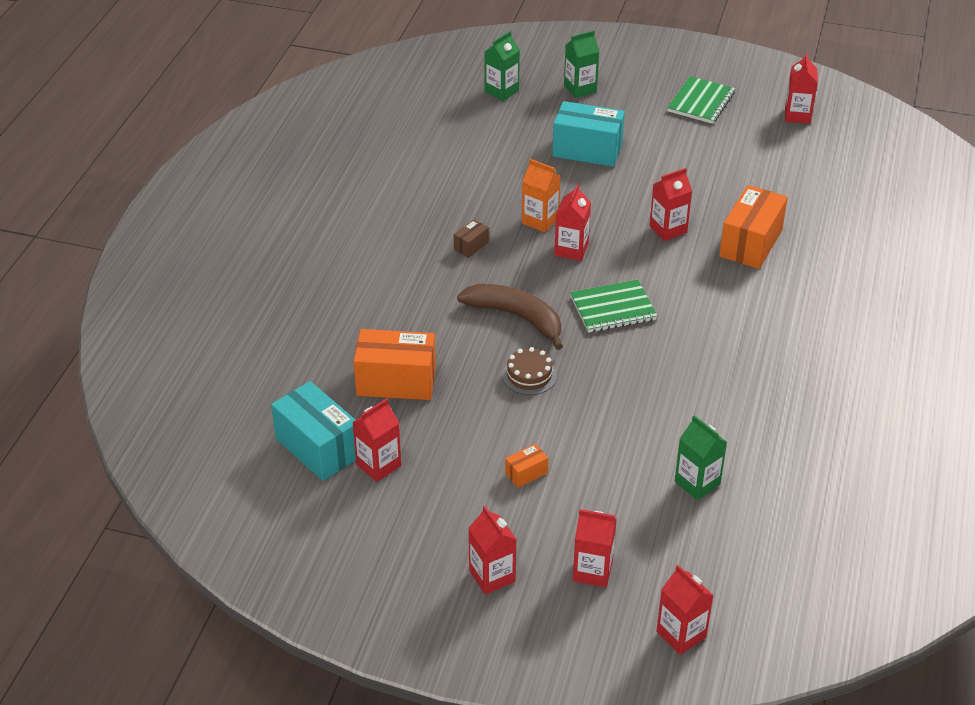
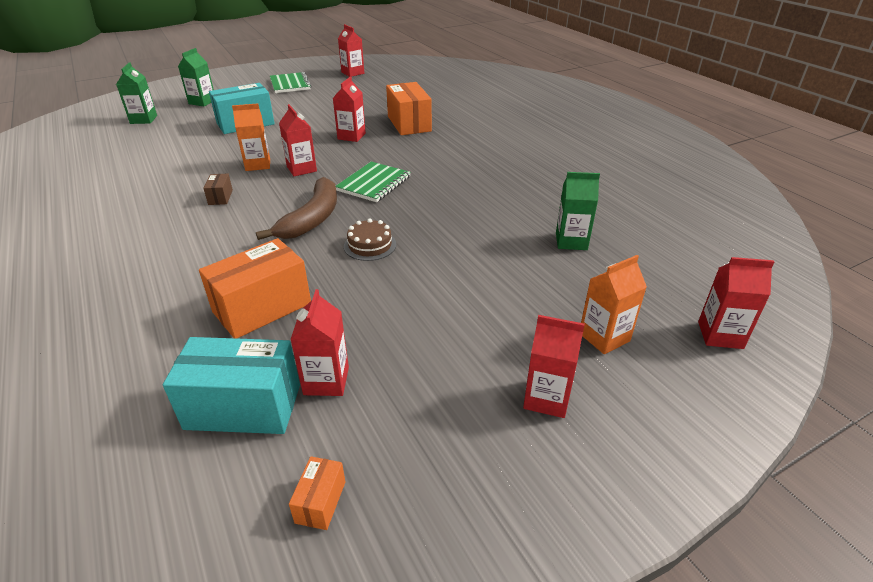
camera: 45 degrees left, 5 degrees down
brown banana [457,284,563,350] -> brown banana turned 120 degrees clockwise [256,177,337,240]
orange box [505,444,548,488] -> orange box moved to [289,456,345,530]
red carton [573,509,617,587] -> orange carton [581,255,647,354]

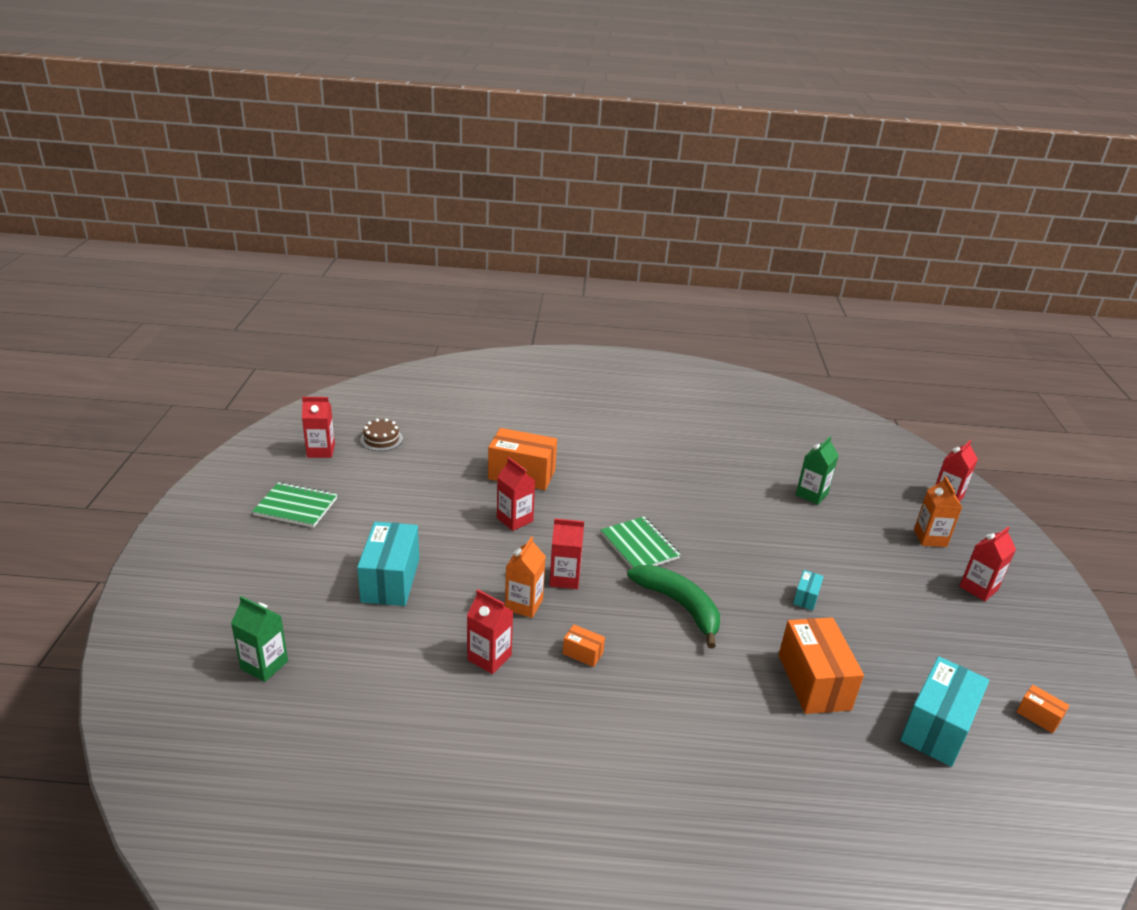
camera: 60 degrees left, 5 degrees down
green carton [178,48,214,106] -> none
brown box [203,174,233,205] -> orange box [563,625,605,667]
brown banana [256,177,337,240] -> green banana [627,565,720,649]
red carton [290,289,349,396] -> red carton moved to [467,590,513,674]
brown cake [344,219,396,261] -> brown cake moved to [360,419,403,451]
none -> turquoise box [793,570,824,611]

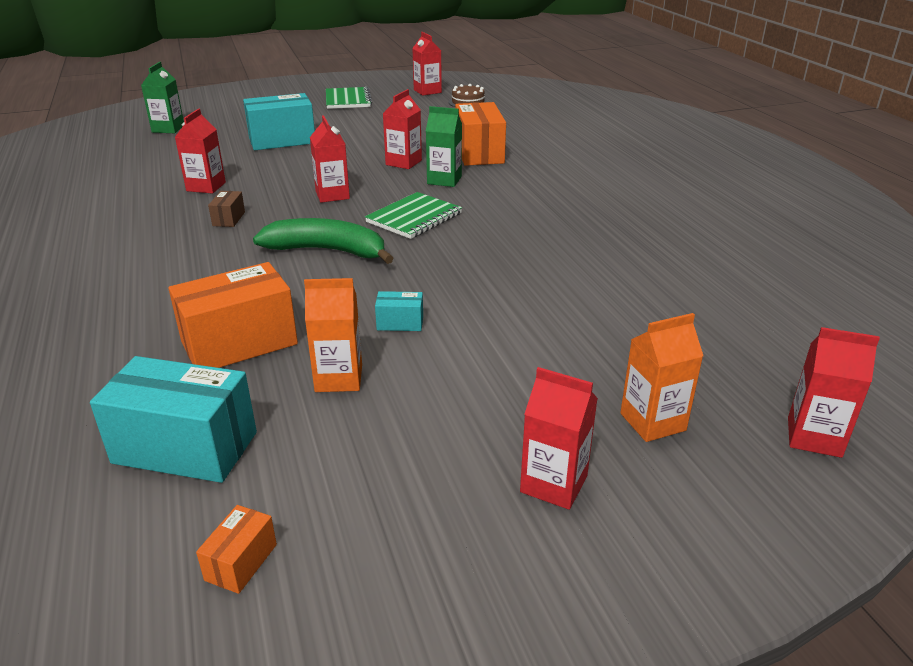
camera: 70 degrees right, 0 degrees up
orange carton [505,536,546,618] -> orange carton moved to [304,278,362,392]
orange box [563,625,605,667] -> brown box [208,191,245,227]
green banana [627,565,720,649] -> green banana turned 105 degrees counterclockwise [253,218,394,264]
green carton [796,436,839,505] -> green carton moved to [426,106,462,187]

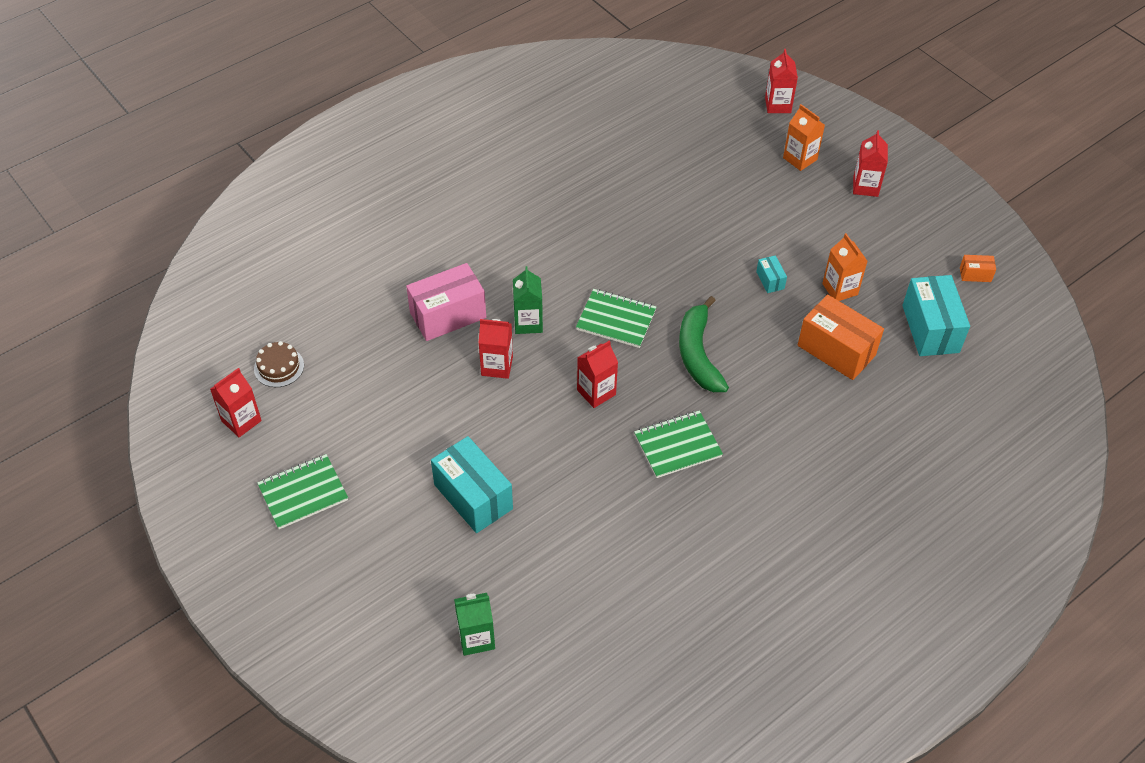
camera: 110 degrees left, 20 degrees up
red carton [175,109,226,194] -> none
brown box [208,191,245,227] -> green notebook [634,411,723,478]
orange box [455,102,506,166] -> pink box [406,263,486,341]

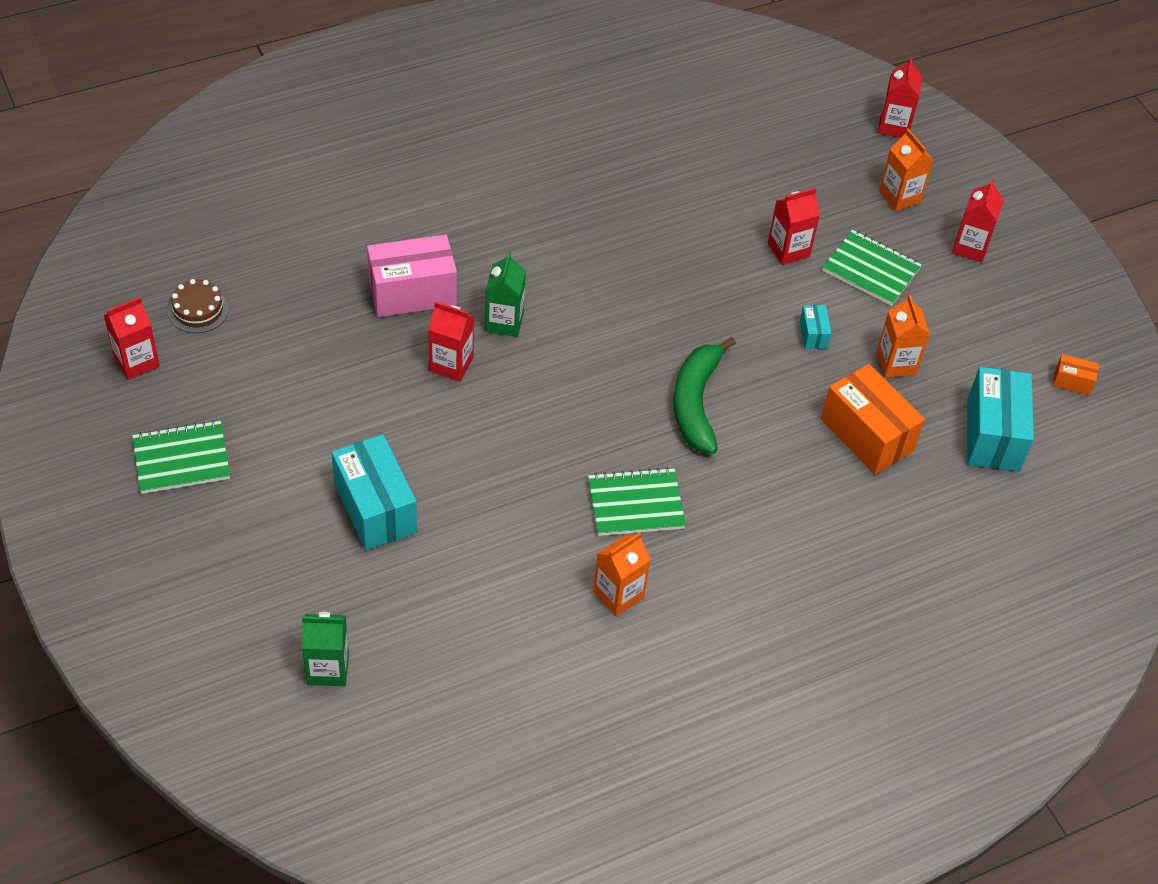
camera: 10 degrees right, 0 degrees up
green notebook [576,289,656,348] -> green notebook moved to [822,230,922,306]
red carton [577,340,618,408] -> red carton moved to [768,188,820,265]
none -> orange carton [593,532,651,617]

